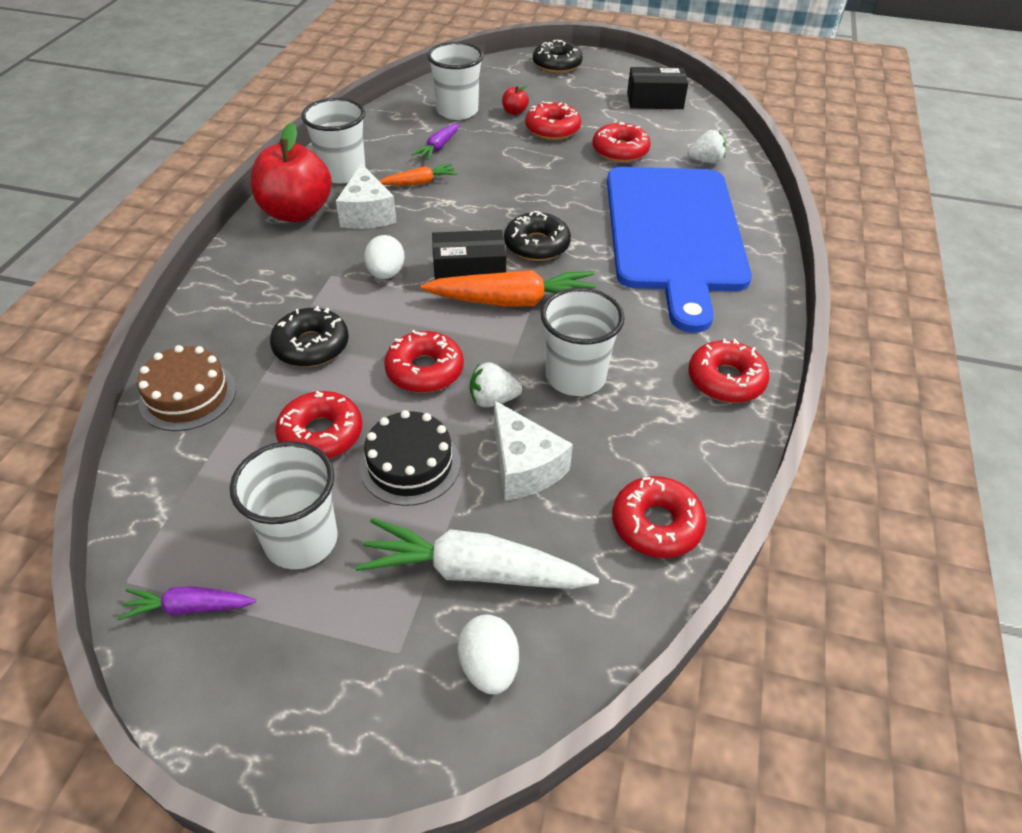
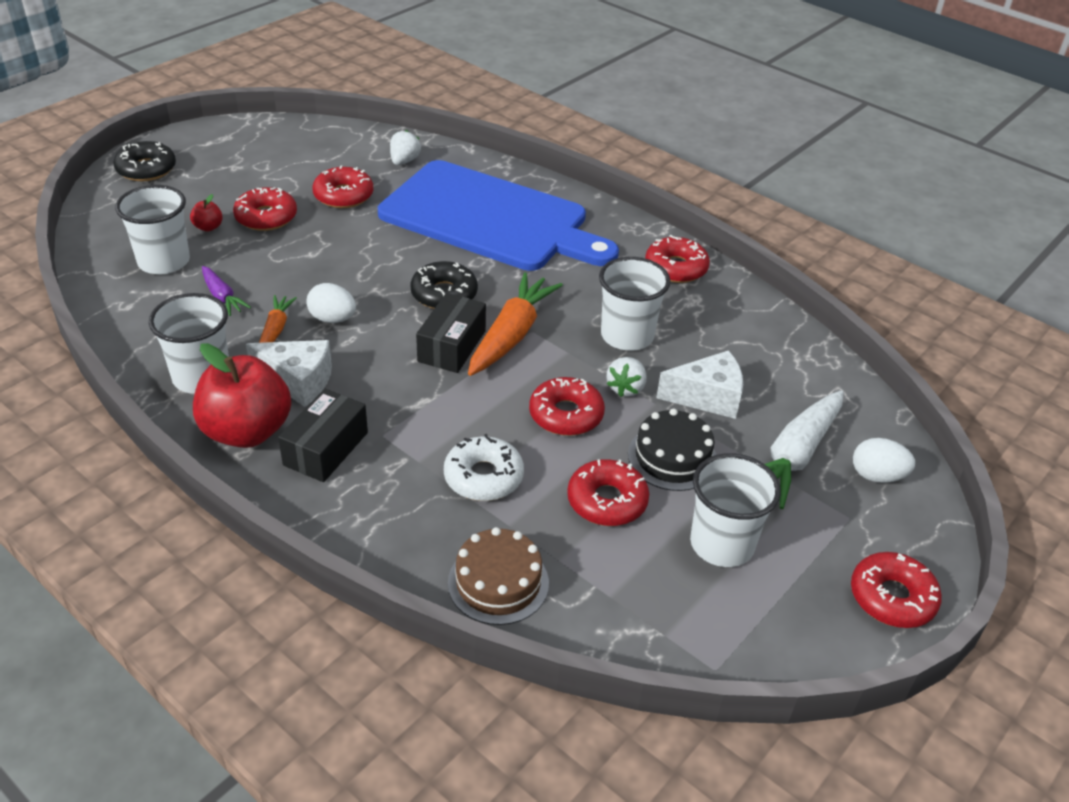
camera: 65 degrees left, 5 degrees down
purple carrot [117,586,256,620] -> none
black donut [270,306,349,367] -> white donut [444,434,524,501]
white egg [364,235,405,279] -> white egg moved to [306,283,356,323]
red donut [612,476,706,558] -> red donut moved to [851,552,942,628]
black box [627,67,688,109] -> black box moved to [278,389,368,482]

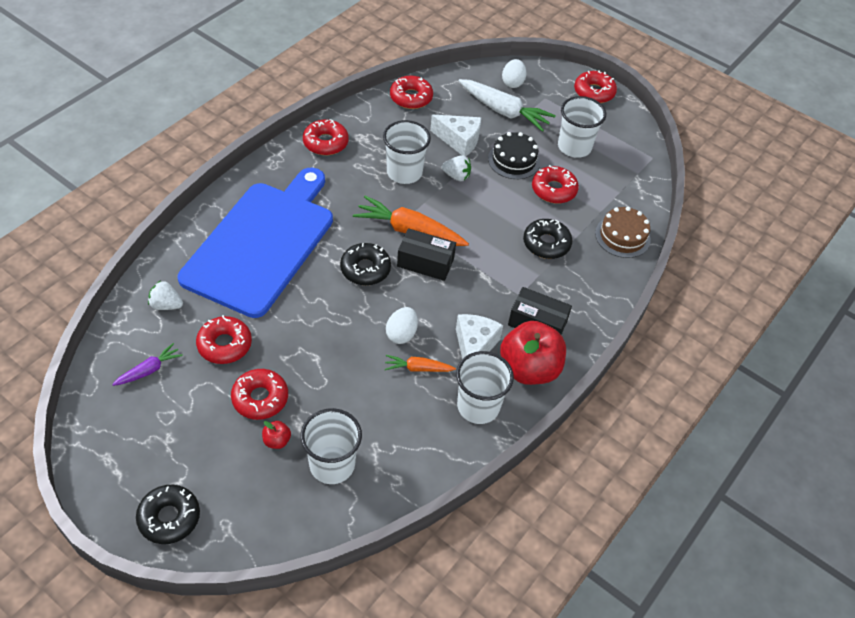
camera: 95 degrees left, 10 degrees up
purple carrot [202,266,251,316] -> purple carrot moved to [112,343,183,386]
white donut [444,434,524,501] -> black donut [523,219,572,259]
red donut [529,377,605,436] -> red donut moved to [390,76,433,109]
white cheese [656,350,743,419] -> white cheese turned 120 degrees clockwise [430,115,481,156]

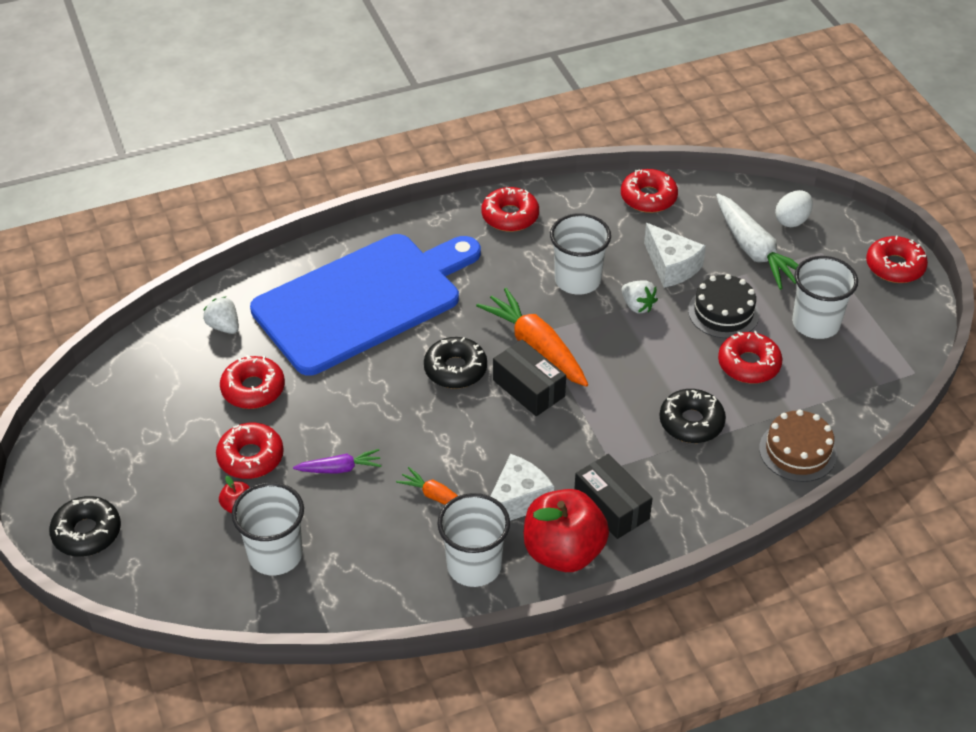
camera: 35 degrees right, 5 degrees down
purple carrot [112,343,183,386] -> purple carrot moved to [293,449,382,474]
white egg [386,307,418,344] -> none

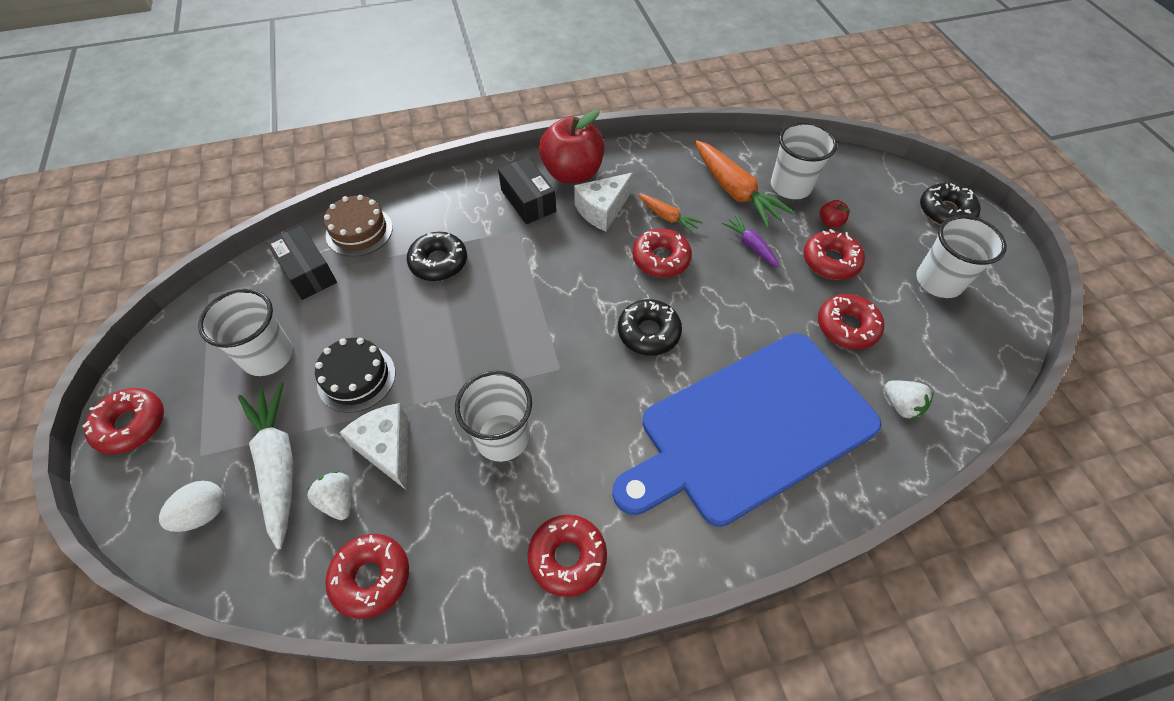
camera: 175 degrees left, 10 degrees up
purple carrot [293,449,382,474] -> purple carrot turned 60 degrees clockwise [722,215,780,268]
white cup [437,493,510,587] -> white cup moved to [916,215,1007,298]
orange carrot [476,288,588,387] -> orange carrot moved to [695,140,794,228]
black box [493,339,566,416] -> black box moved to [266,226,337,300]
white strawberry [621,280,658,313] -> white strawberry moved to [307,471,352,520]
red donut [718,331,782,384] -> red donut moved to [632,228,692,278]

